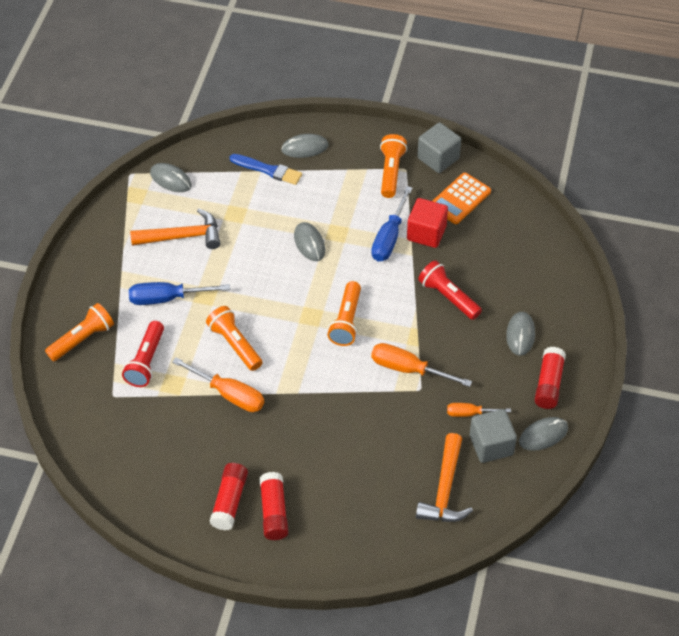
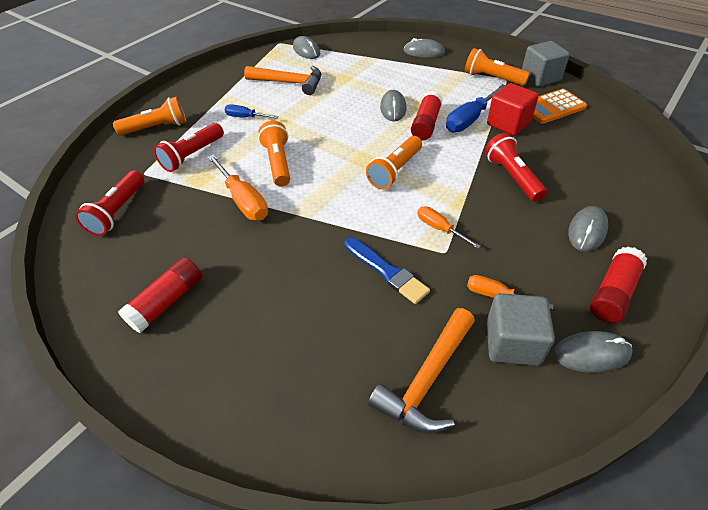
camera: 25 degrees right, 5 degrees down
blue screwdriver [129,282,230,305] -> blue screwdriver [225,104,279,118], size x0.60
blue brush [230,154,302,185] -> blue brush moved to [345,238,430,304]
red glue stick [260,472,288,540] -> red glue stick moved to [411,91,443,140]
orange screwdriver [371,343,472,387] -> orange screwdriver [417,206,481,249], size x0.60
orange flashlight [380,134,407,198] -> orange flashlight turned 90 degrees counterclockwise [465,48,530,86]
none -> red flashlight [75,170,144,236]

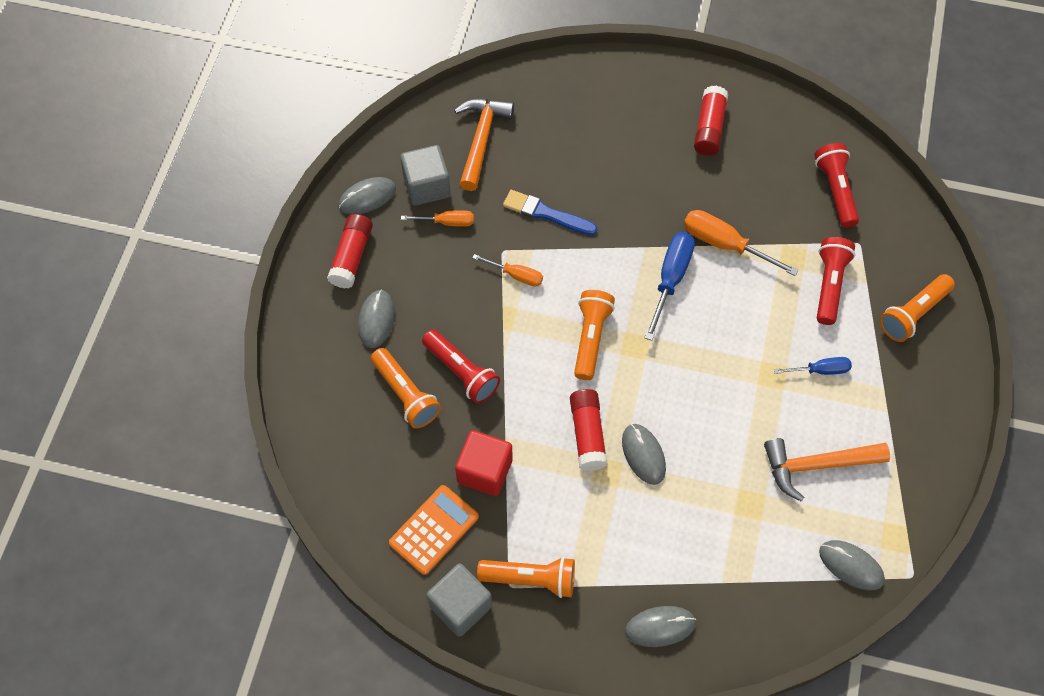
camera: 155 degrees right, 15 degrees up
orange flashlight [258,121,290,187] -> orange flashlight moved to [371,348,441,428]
blue screwdriver [446,84,506,132] -> blue screwdriver moved to [644,232,695,341]

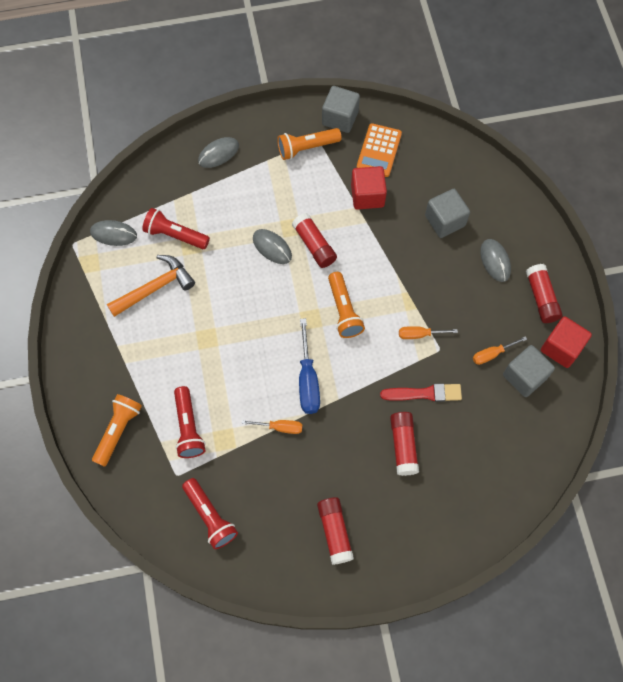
camera: 155 degrees right, 5 degrees up
grey mouse [339,177,396,214] -> red cube [541,316,592,368]
orange flashlight [371,348,441,428] -> grey cube [425,189,470,238]
red flashlight [422,329,500,404] -> red flashlight moved to [142,208,210,249]
orange hammer [454,99,514,191] -> none
blue brush [503,190,598,235] -> red brush [380,383,462,402]
orange screwdriver [684,210,799,276] -> orange screwdriver [241,420,302,434], size x0.60
blue screwdriver [774,357,852,375] -> none
none -> red glue stick [390,412,419,476]

